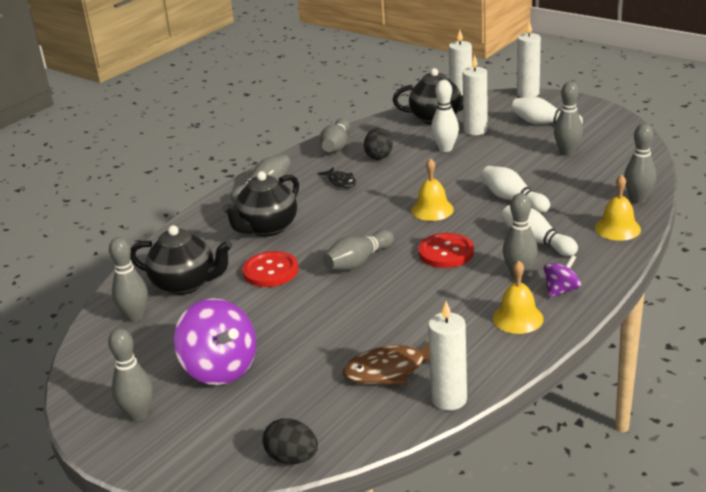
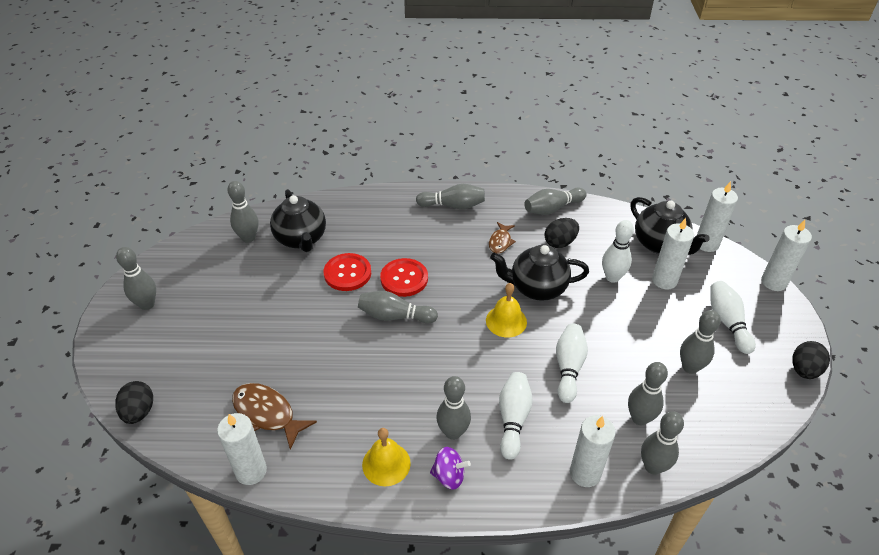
camera: 50 degrees right, 15 degrees up
purple spinning top [174,298,256,385] -> none
black teapot [222,171,299,237] -> black teapot moved to [490,245,589,301]
black fish [318,167,356,188] -> brown fish [489,222,516,254]
red button [418,233,474,268] -> red button moved to [380,258,428,297]
yellow bell [595,174,641,241] -> white candle [570,415,616,487]
none -> grey bowling pin [628,362,668,425]
none -> black egg [792,341,830,379]

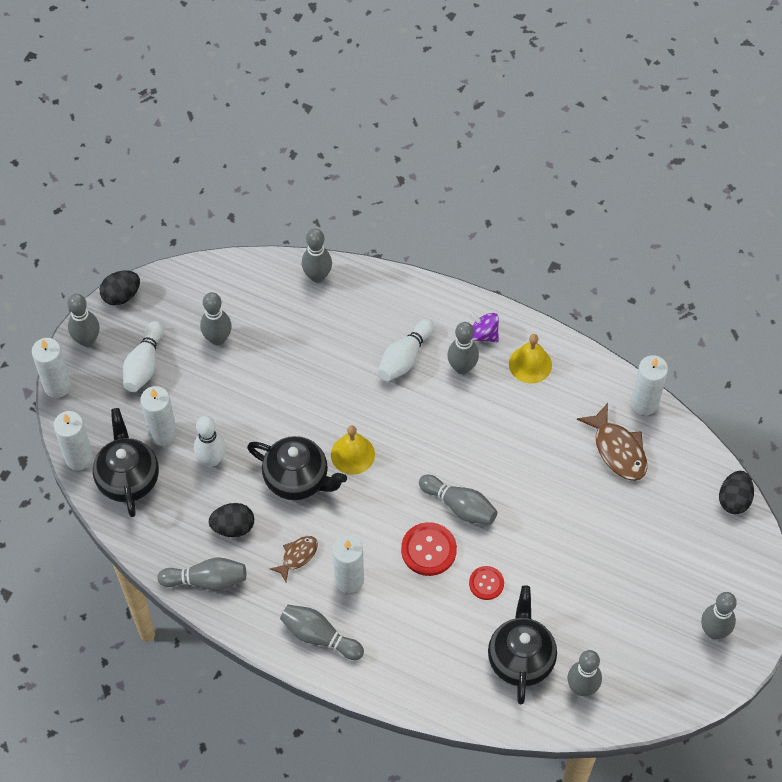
camera: 155 degrees left, 15 degrees up
red button [324,253,371,291] -> red button [469,566,504,600], size x0.63
white bowling pin [556,324,588,403] -> none
white candle [570,415,616,487] -> white candle moved to [333,535,364,593]
grey bowling pin [628,362,668,425] -> grey bowling pin moved to [67,294,99,347]

